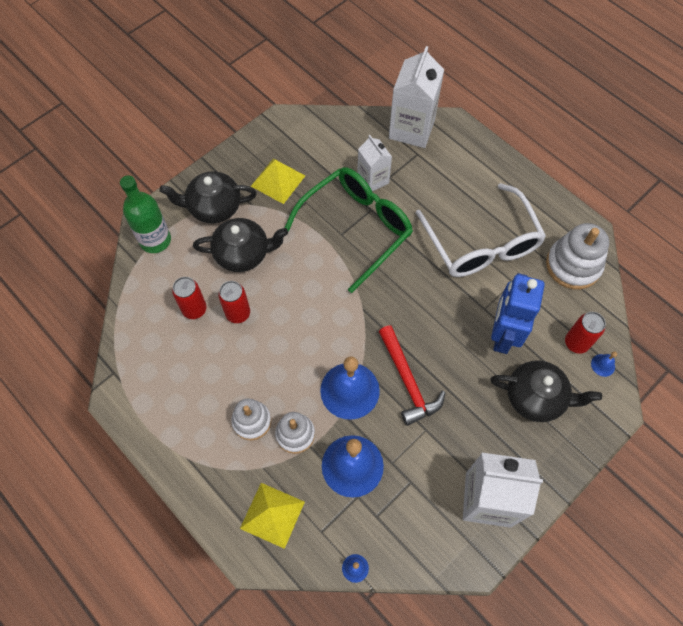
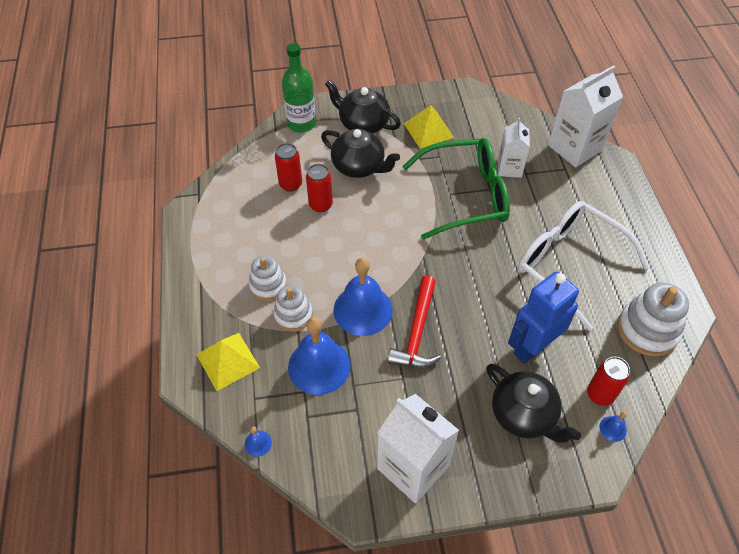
camera: 35 degrees right, 10 degrees down
white glasses [416,183,546,277] -> white glasses turned 120 degrees clockwise [518,201,650,331]

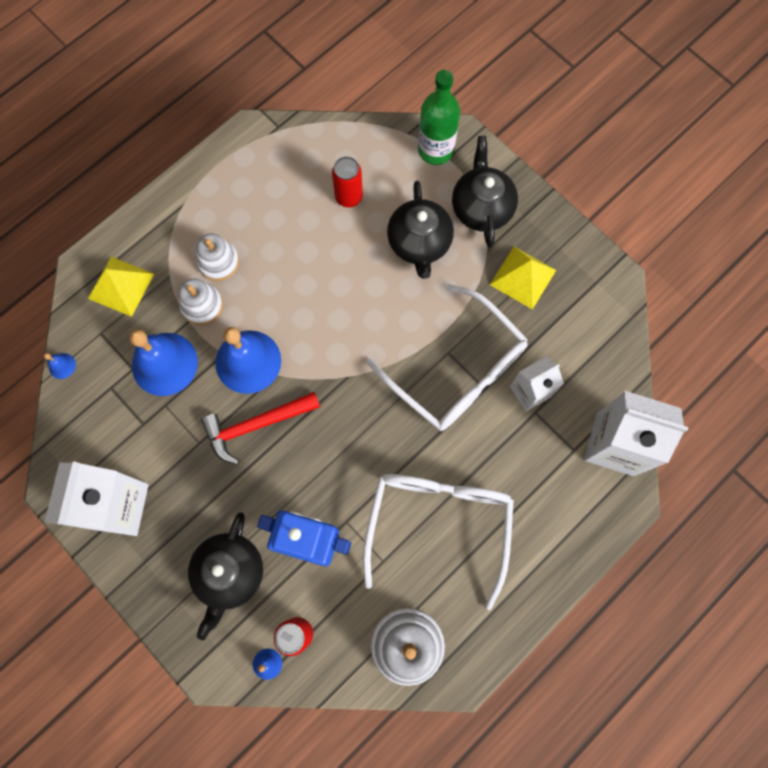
camera: 55 degrees right, 20 degrees up
red can [306,164,333,213] -> none
green glasses [402,138,510,240] -> white glasses [367,284,528,431]

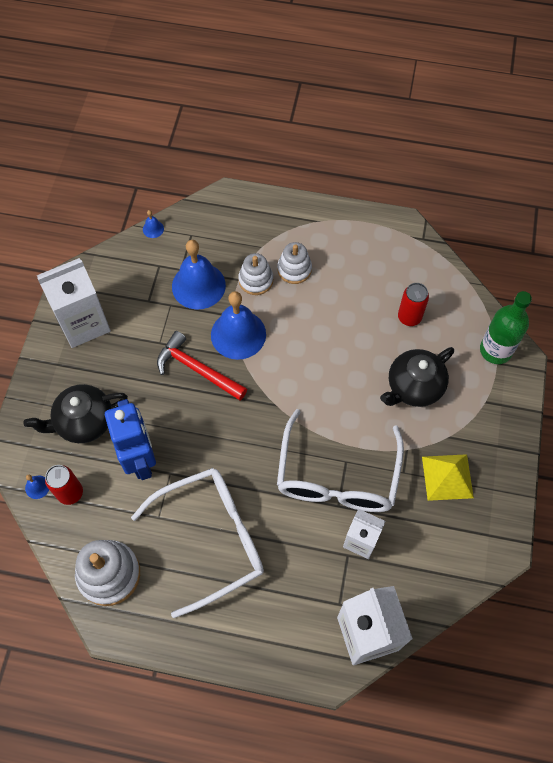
camera: 55 degrees right, 10 degrees down
yellow pyramid [88,257,154,317] -> none
black teapot [452,136,518,247] -> none

